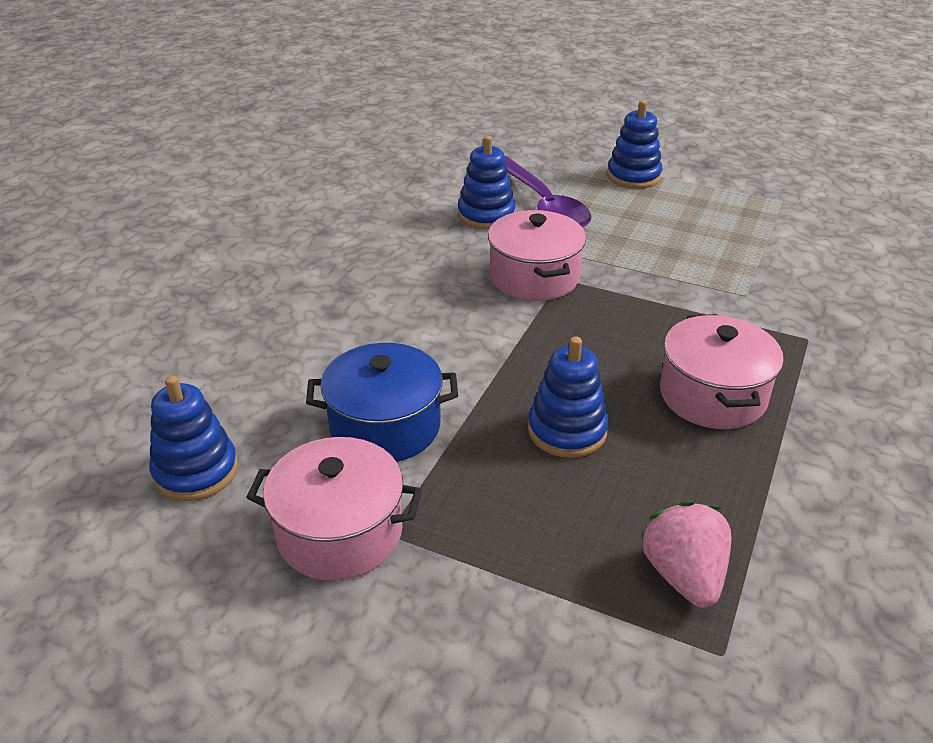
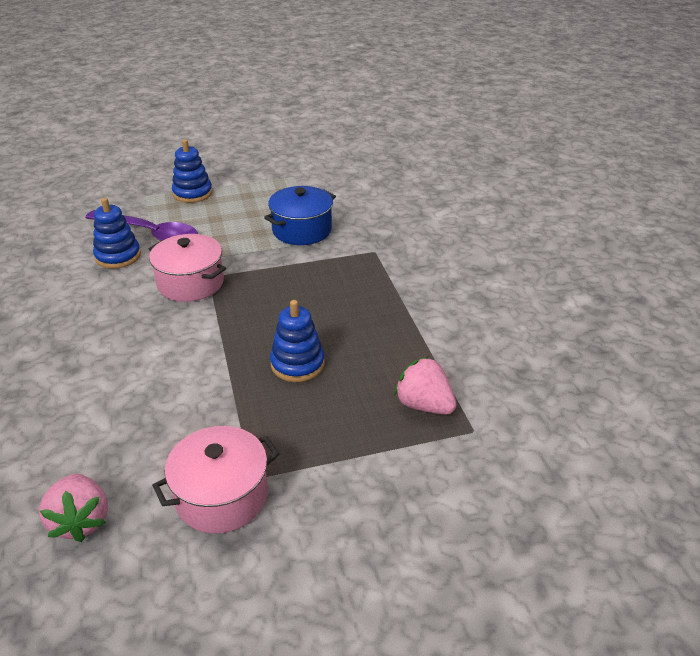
camera: 40 degrees left, 0 degrees up
blue stacking toy [149,375,238,501] -> pink strawberry [39,474,108,542]
blue pot [306,343,458,462] -> blue pot moved to [264,186,336,245]
pink pot [660,314,784,429] -> none

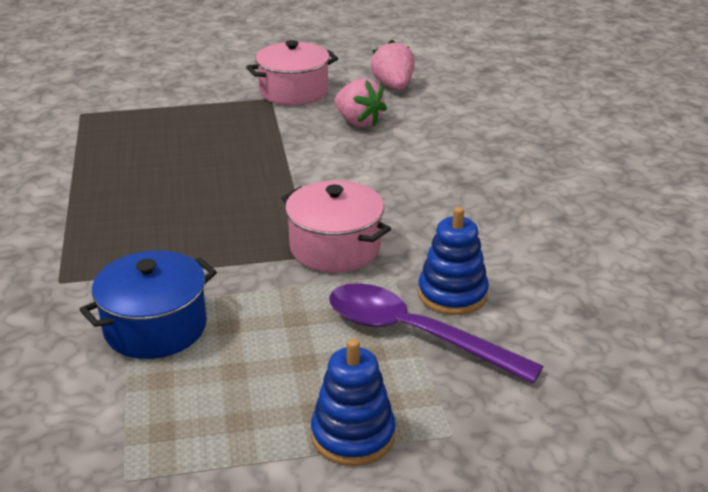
camera: 175 degrees left, 5 degrees down
blue stacking toy [270,300,325,382] -> none
pink strawberry [394,356,457,414] -> pink strawberry moved to [334,78,387,128]

